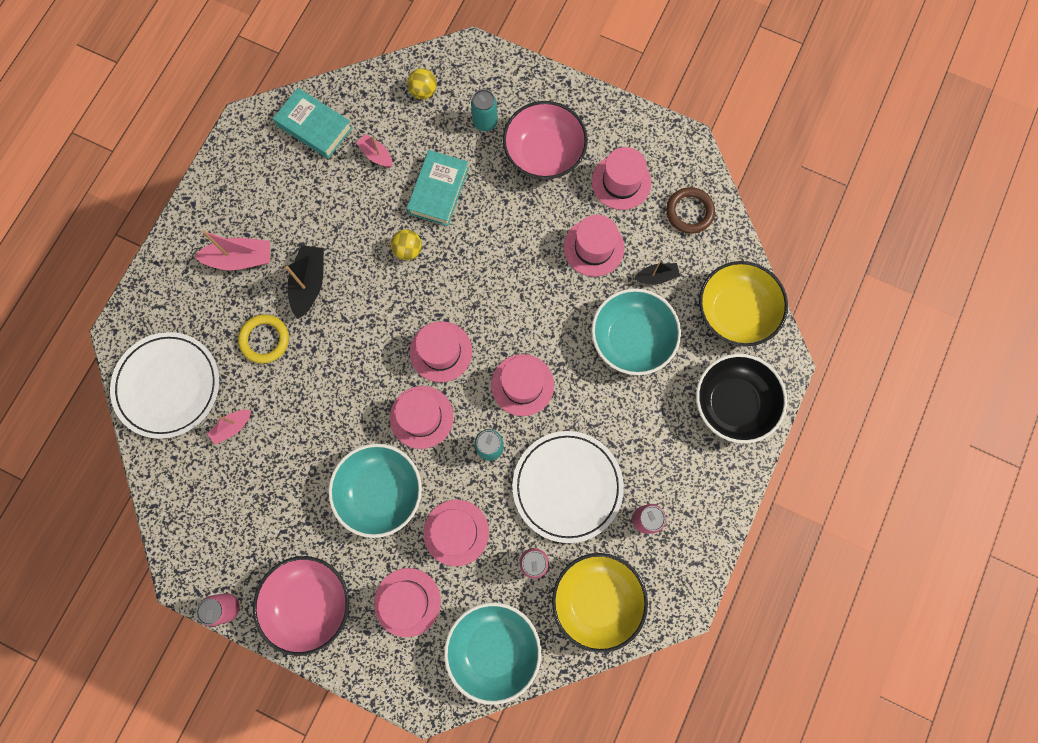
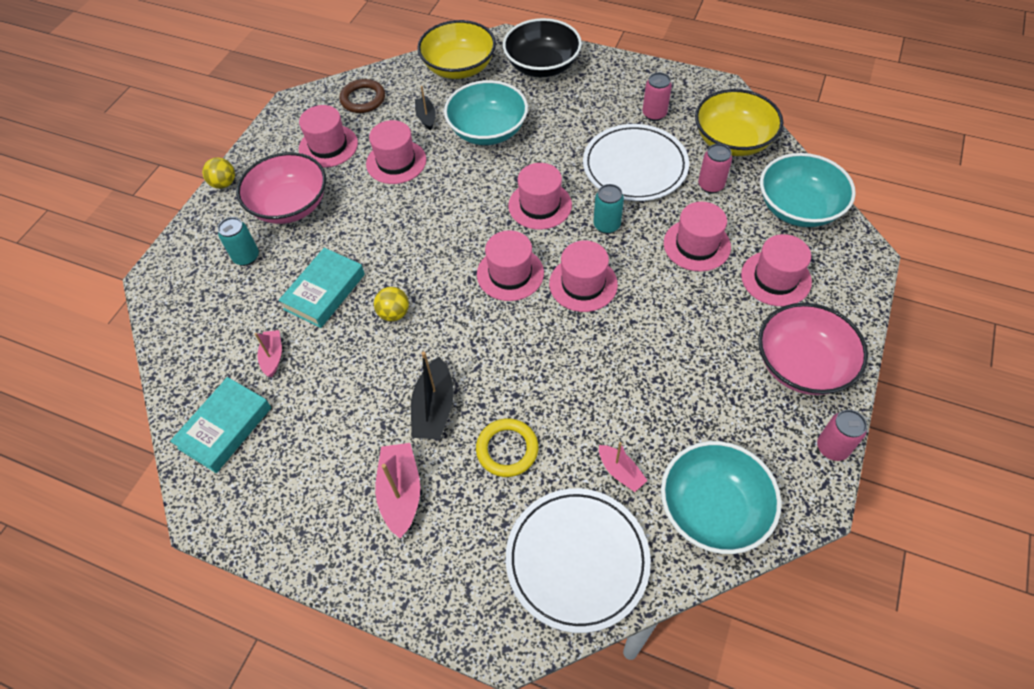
camera: 90 degrees left, 20 degrees down
black boat [285,245,324,319] -> black boat turned 90 degrees counterclockwise [411,351,454,440]
turquoise bowl [328,443,422,538] -> turquoise bowl moved to [661,441,781,554]
pink boat [356,134,392,168] -> pink boat turned 135 degrees clockwise [255,330,282,377]
yellow ball [407,68,437,99] -> yellow ball moved to [202,157,235,189]
turquoise book [407,150,469,226] -> turquoise book turned 75 degrees counterclockwise [279,248,365,328]

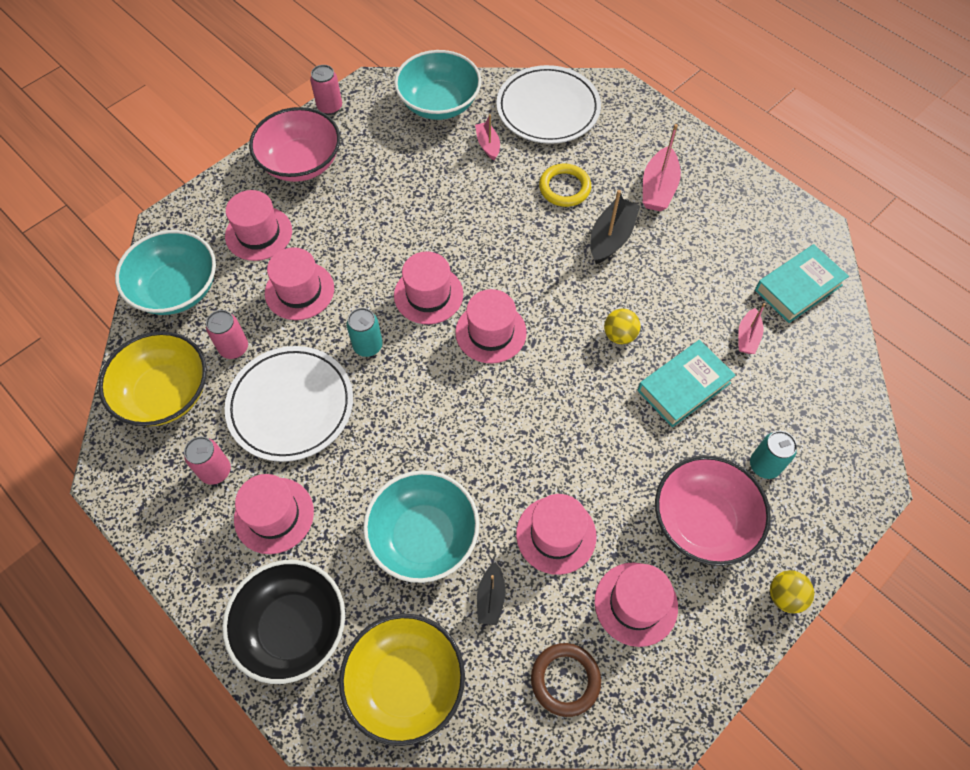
camera: 160 degrees left, 5 degrees up
pink hat [508,163,572,230] -> pink hat moved to [234,474,314,554]

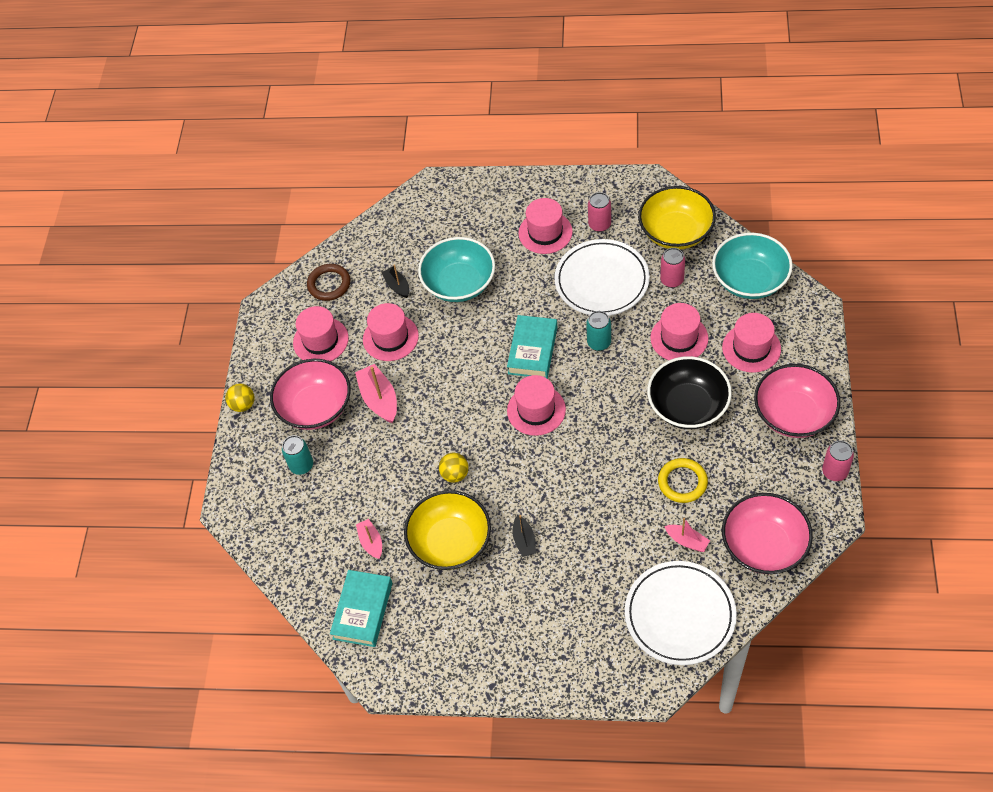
camera: 145 degrees right, 5 degrees down
black bowl [222,560,345,684] -> black bowl moved to [647,356,732,429]
yellow bowl [339,614,465,746] -> yellow bowl moved to [404,490,491,570]
turquoise bowl [394,50,481,120] -> pink bowl [722,493,813,574]
pink hat [394,251,463,324] -> none
yellow ring [539,164,591,207] -> yellow ring moved to [658,458,708,503]
black boat [590,190,640,264] -> black boat [513,515,536,557], size x0.61
turquoise book [637,340,736,427] -> turquoise book moved to [507,315,557,378]
pink boat [643,124,681,212] -> pink boat moved to [355,364,397,423]

